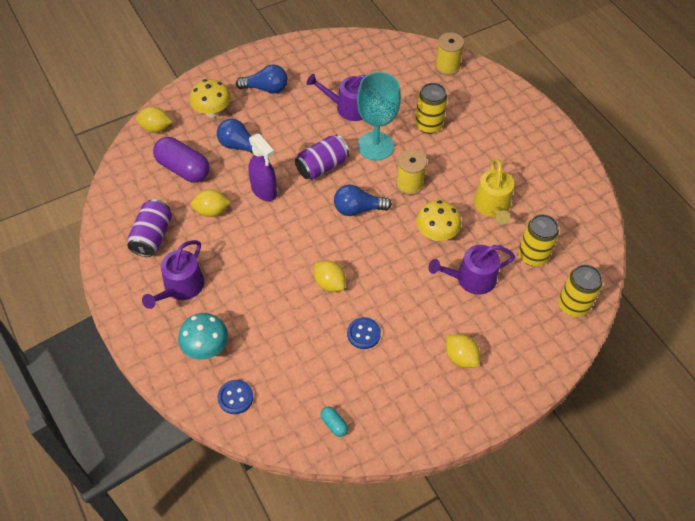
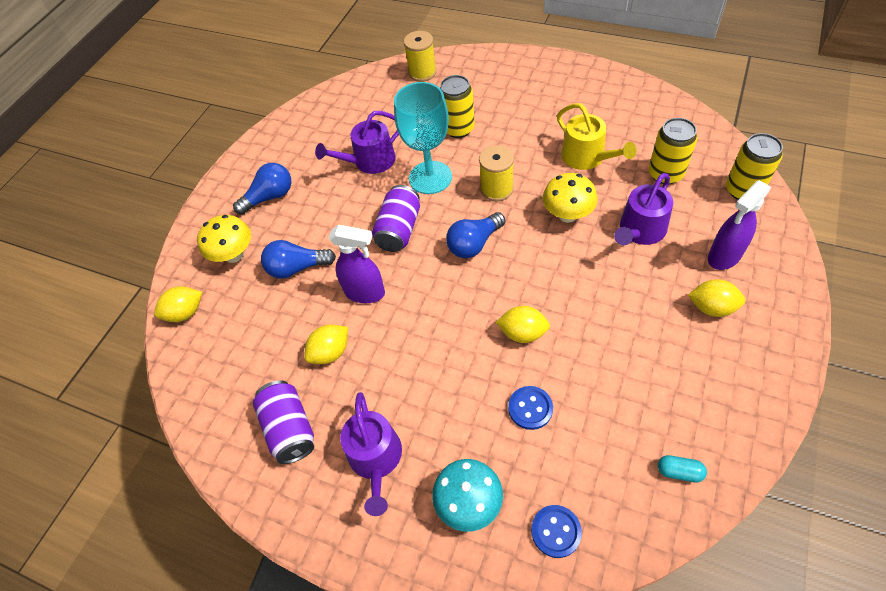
camera: 30 degrees left, 0 degrees up
purple capsule [153,137,210,183] -> none
blue button [347,317,381,349] -> blue button moved to [508,386,553,430]
none -> purple spray bottle [708,180,771,270]

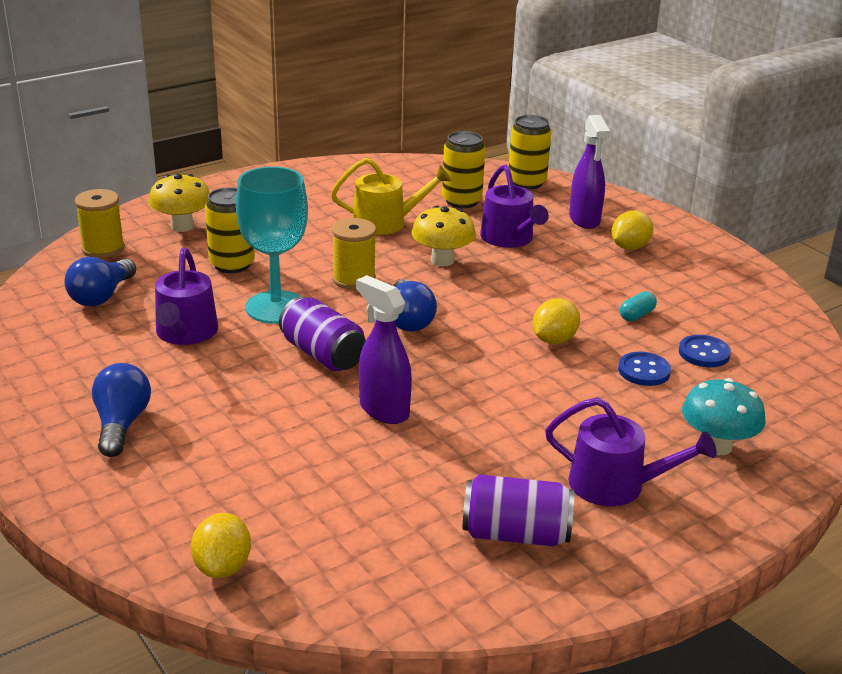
camera: 65 degrees left, 25 degrees down
yellow mushroom [197,215,251,263] -> yellow mushroom moved to [148,174,209,232]
blue light bulb [261,240,336,279] -> blue light bulb moved to [64,257,136,307]
yellow lemon [304,324,348,364] -> none
purple spray bottle [329,225,385,303] -> purple spray bottle turned 90 degrees counterclockwise [356,275,412,424]
blue button [531,505,582,558] -> blue button moved to [679,335,731,367]
turquoise capsule [658,455,707,483] -> turquoise capsule moved to [620,291,657,321]

